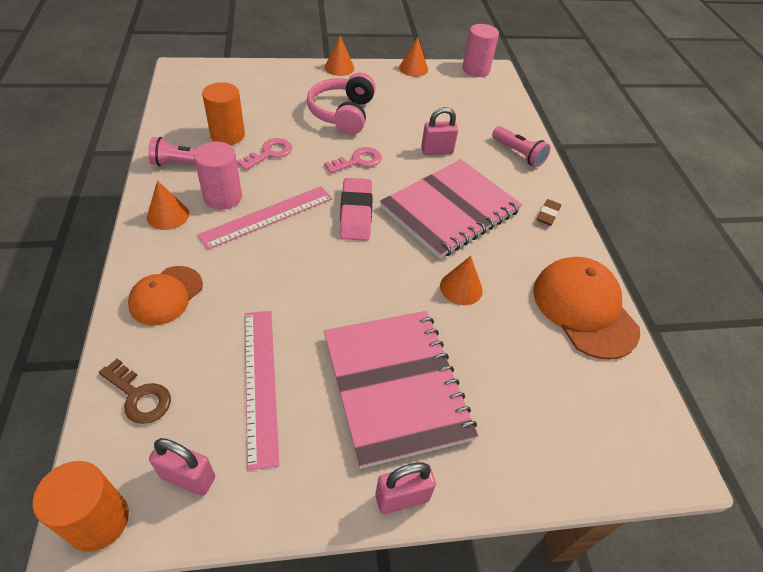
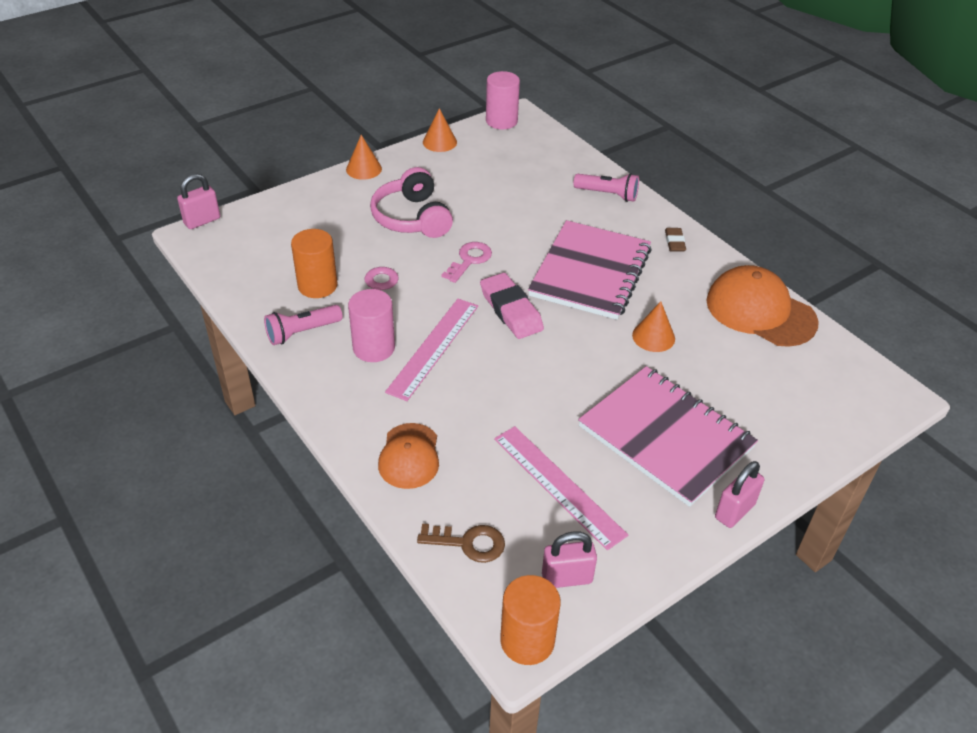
camera: 25 degrees left, 5 degrees down
orange cone [147,180,189,230] -> none
pink padlock [421,107,458,155] -> pink padlock moved to [177,173,220,229]

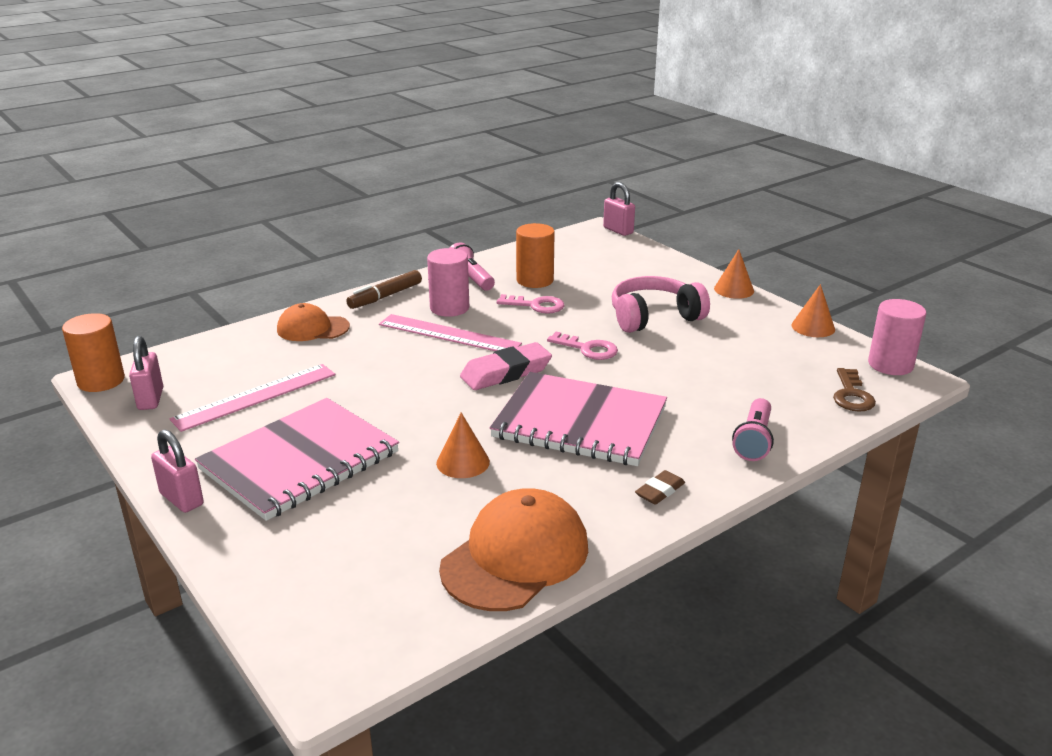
camera: 90 degrees right, 15 degrees down
brown key [417,524,505,563] -> brown key moved to [833,368,876,412]
brown eraser [665,228,686,252] -> brown eraser turned 45 degrees counterclockwise [635,470,685,505]
none -> brown marker [346,270,422,309]

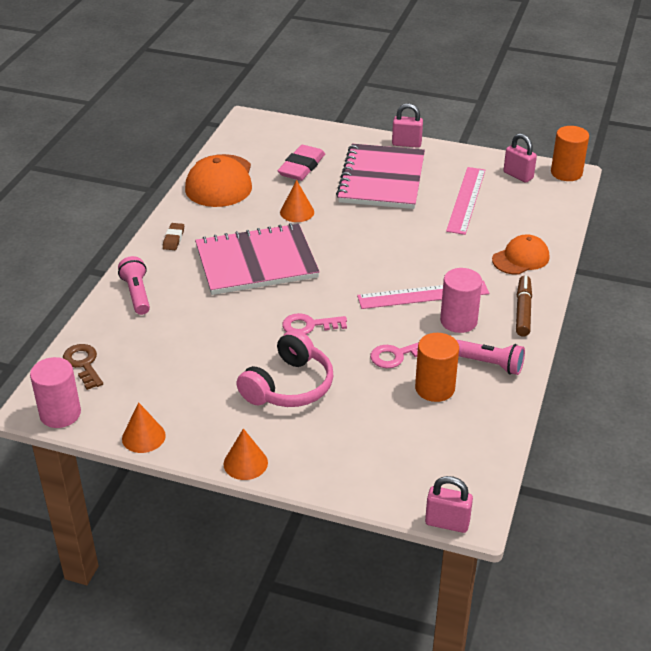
camera: 145 degrees right, 10 degrees up
pink eraser [460,342,552,390] -> pink eraser moved to [278,145,325,181]

